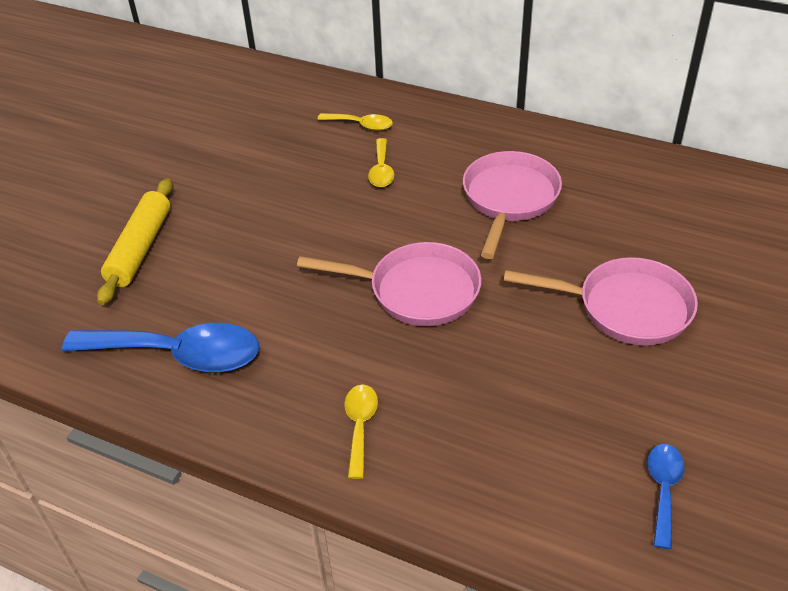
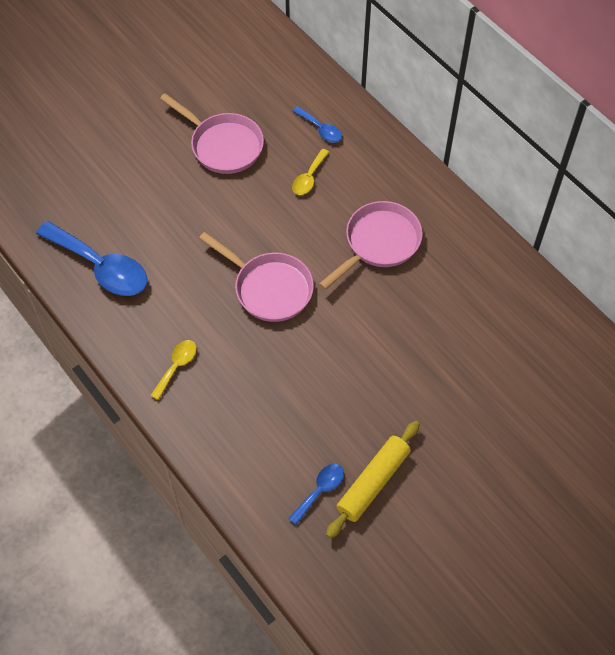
camera: 25 degrees right, 15 degrees up
yellow rolling pin [97,178,172,305] -> yellow rolling pin moved to [326,421,420,538]
yellow spoon [317,113,393,131] -> blue spoon [293,106,342,143]
pink pan [504,257,698,345] -> pink pan moved to [160,93,264,174]

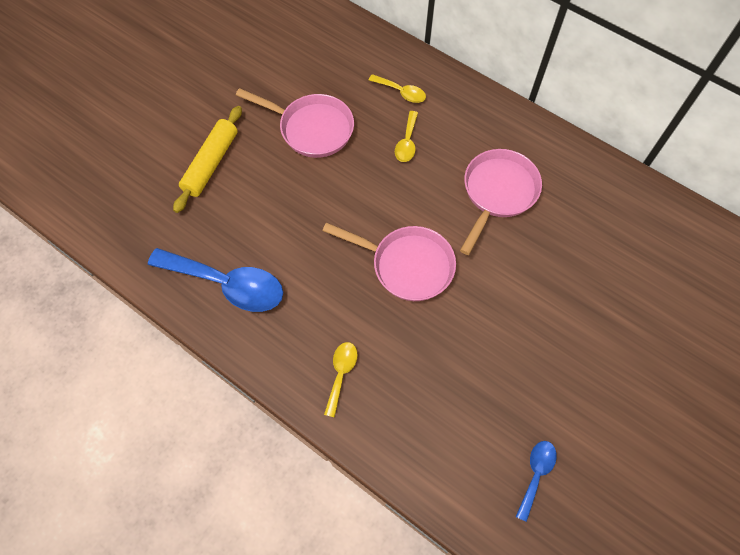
camera: 15 degrees left, 5 degrees up
blue spoon [293,106,342,143] -> yellow spoon [369,74,426,103]
yellow rolling pin [326,421,420,538] -> yellow rolling pin moved to [173,106,242,213]

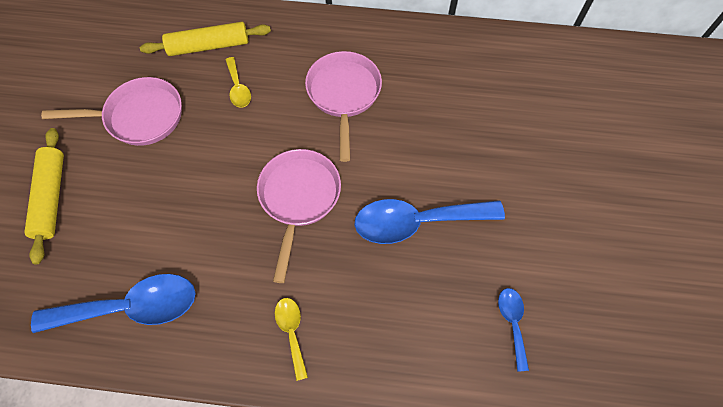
camera: 30 degrees left, 0 degrees up
pink pan [323,223,456,301] -> pink pan turned 75 degrees counterclockwise [257,149,341,283]
yellow spoon [369,74,426,103] -> yellow rolling pin [140,22,271,56]
none -> blue spoon [354,199,505,244]

